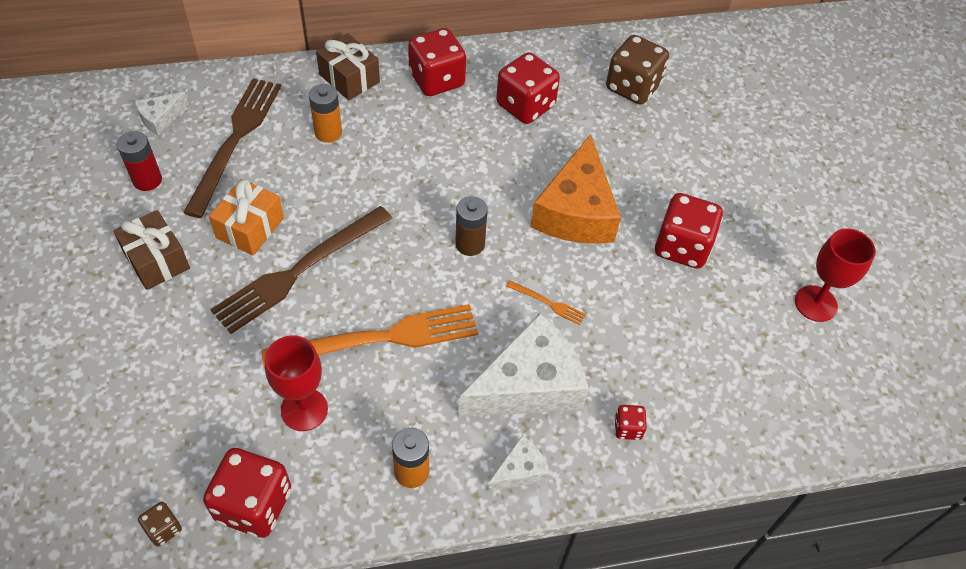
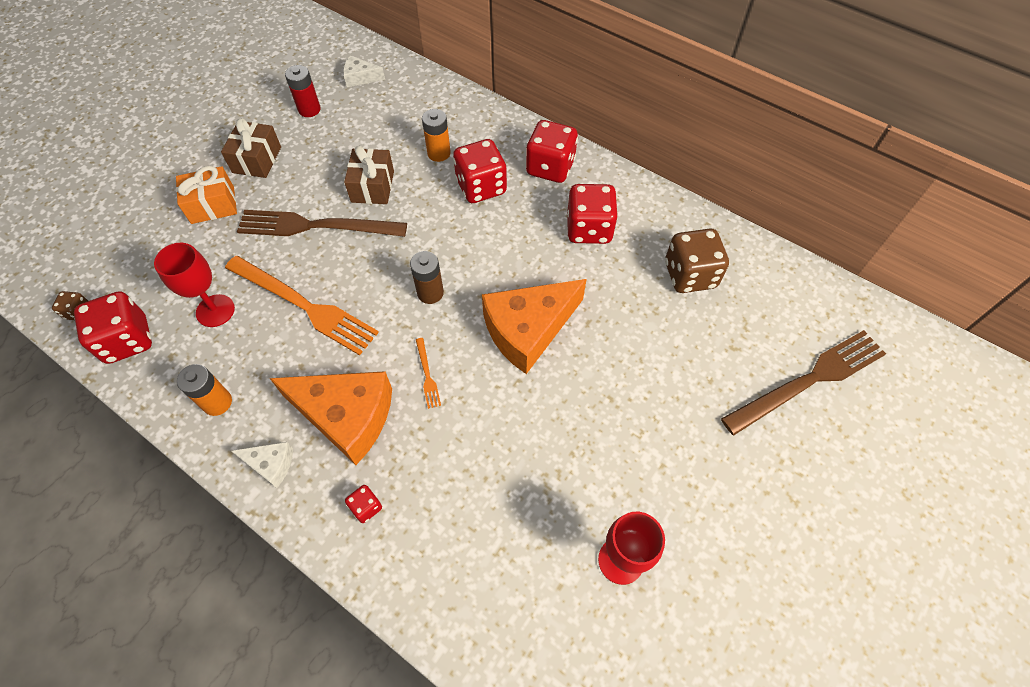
camera: 50 degrees right, 5 degrees up
brown fork [183,78,281,218] -> brown fork moved to [721,330,886,435]
orange gift [209,179,284,255] -> orange gift moved to [176,166,237,224]
brown gift [316,33,380,100] -> brown gift moved to [344,145,394,204]
white cheese [458,313,589,417] -> orange cheese [270,371,392,465]
red dice [655,193,723,269] -> red dice moved to [453,139,507,203]

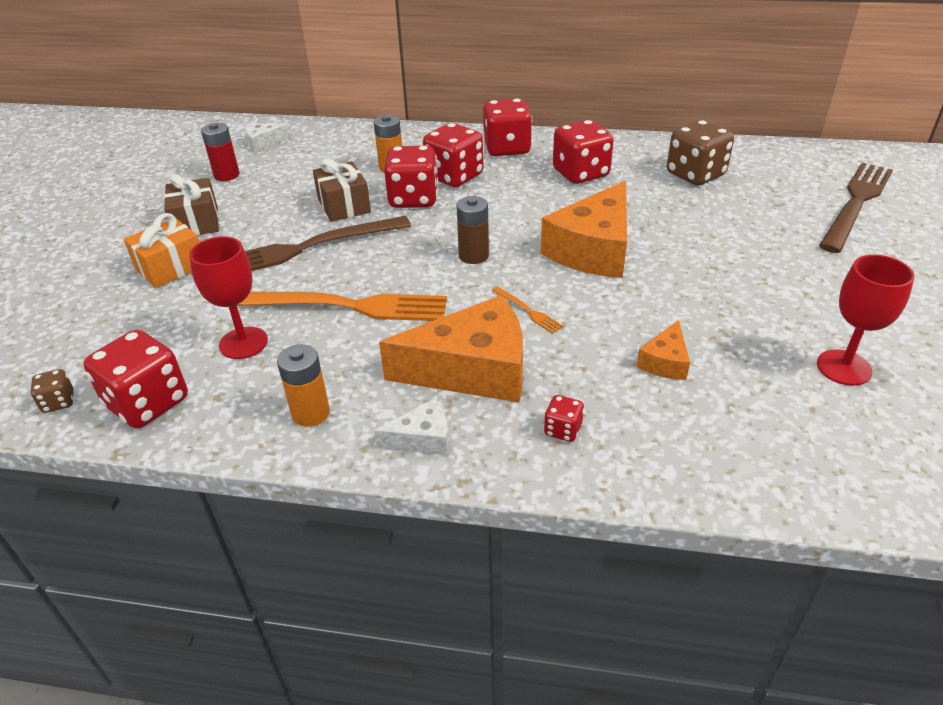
camera: 25 degrees left, 20 degrees down
none -> red dice [384,145,438,208]
none -> orange cheese [636,320,690,380]

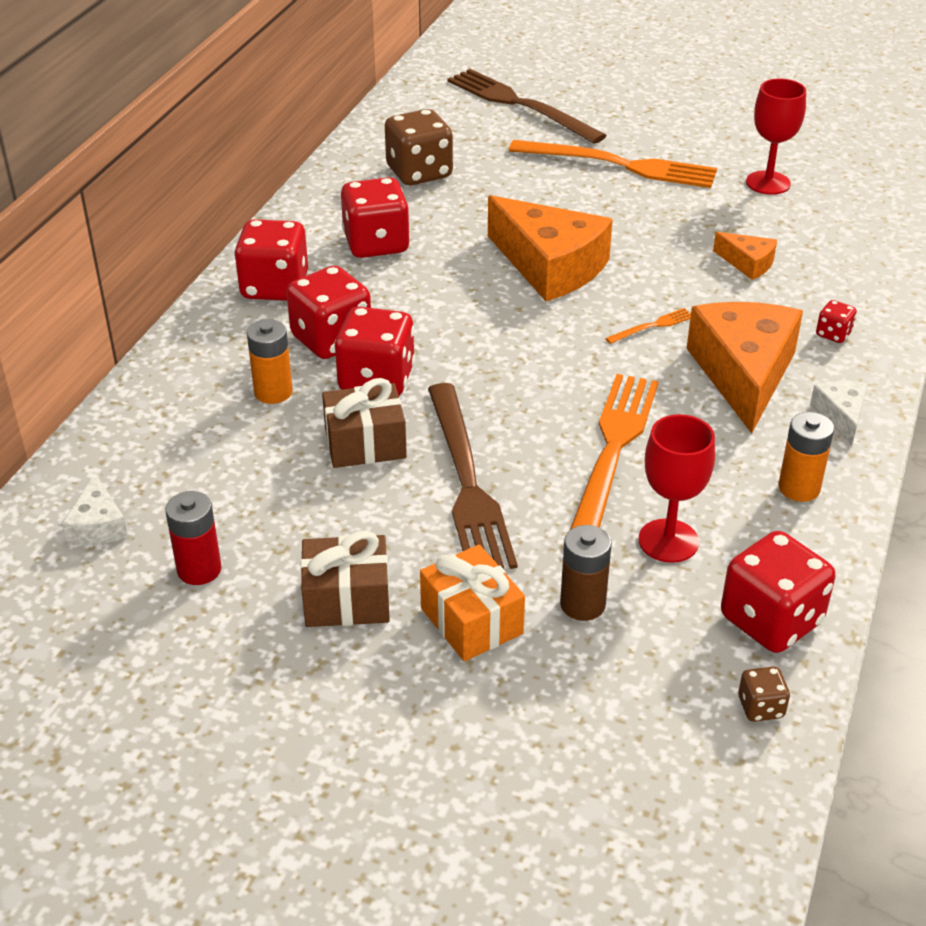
camera: 80 degrees left, 0 degrees up
brown battery [456,196,489,264] -> brown battery moved to [560,525,612,621]
none -> orange fork [509,140,717,188]

